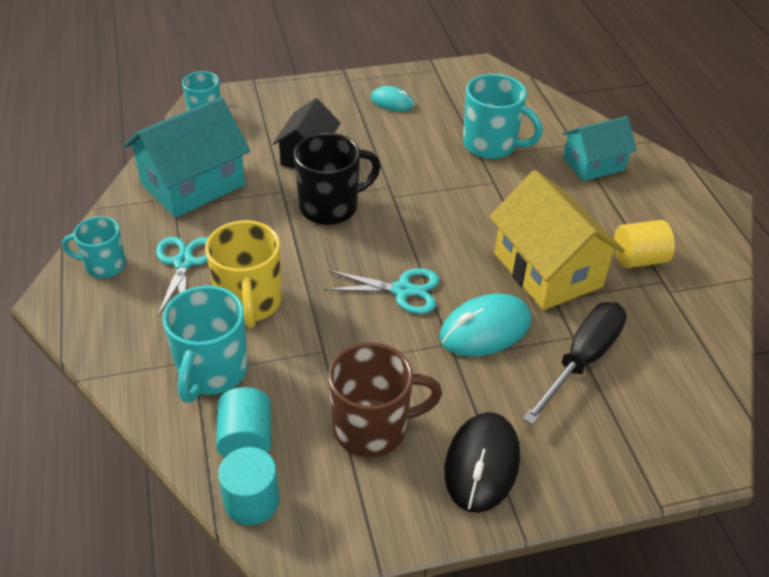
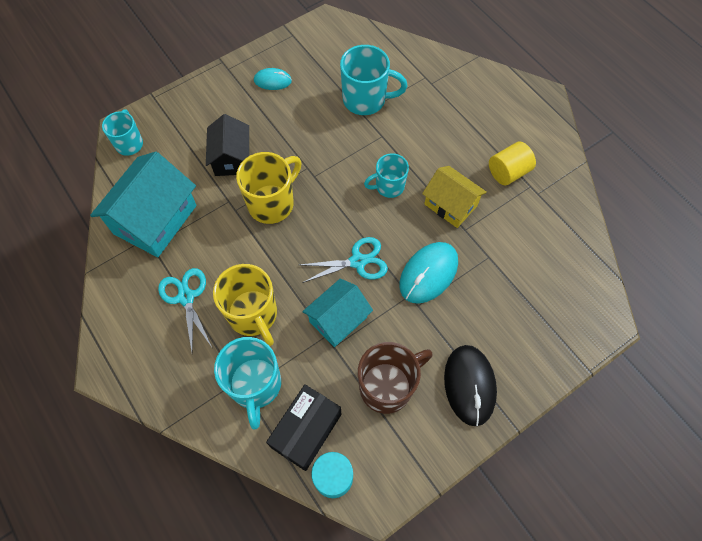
camera: 20 degrees left, 20 degrees up
turquoise mug [62,216,126,278] -> turquoise mug moved to [364,153,409,198]
turquoise cylinder [216,387,271,458] -> black box [266,384,342,471]
black mug [294,133,381,225] -> yellow mug [236,152,302,224]
yellow house [489,170,625,310] -> yellow house [422,166,487,228], size x0.63
black screwdriver [523,302,627,425] -> none
turquoise house [562,116,637,181] -> turquoise house moved to [302,278,373,347]

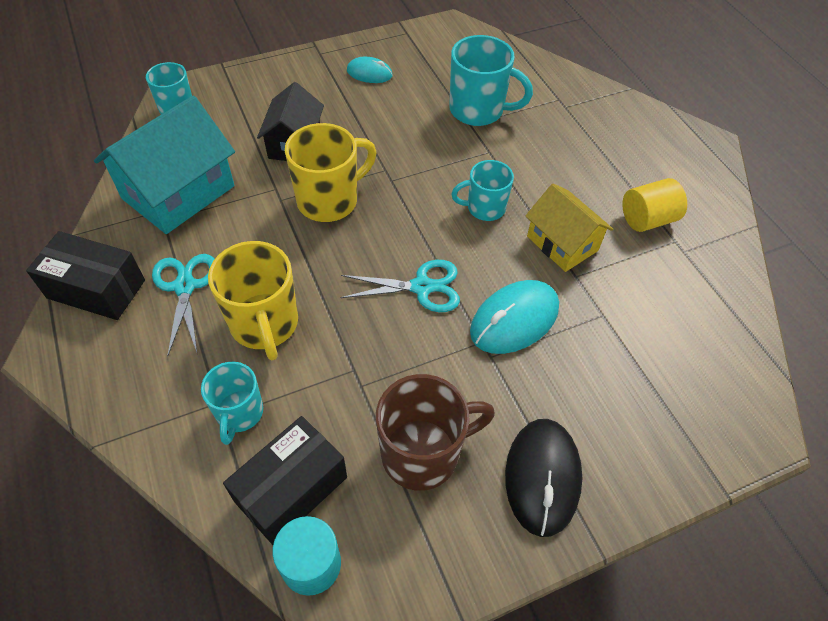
camera: 10 degrees right, 10 degrees down
turquoise mug [214,337,281,430] -> turquoise mug [201,362,263,445], size x0.63
turquoise house [302,278,373,347] -> none
none -> black box [26,231,145,320]

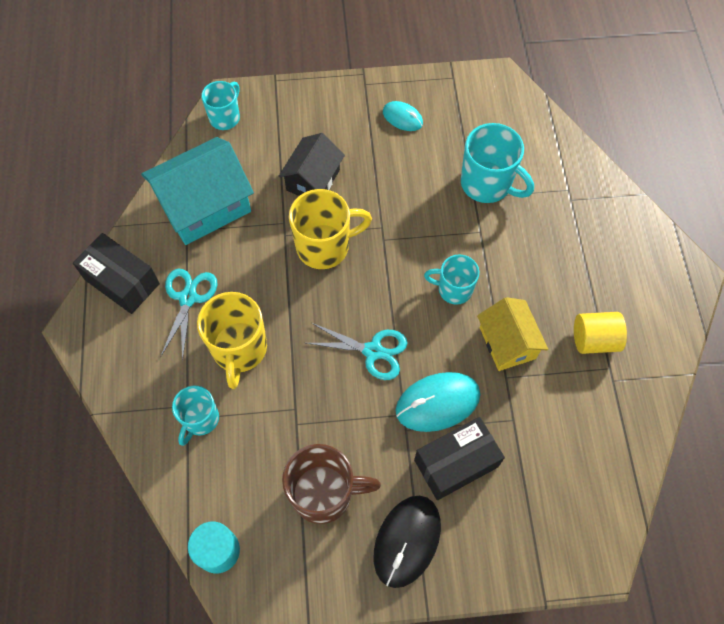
camera: 20 degrees right, 10 degrees up
black box [223,416,347,545] -> black box moved to [414,417,505,500]

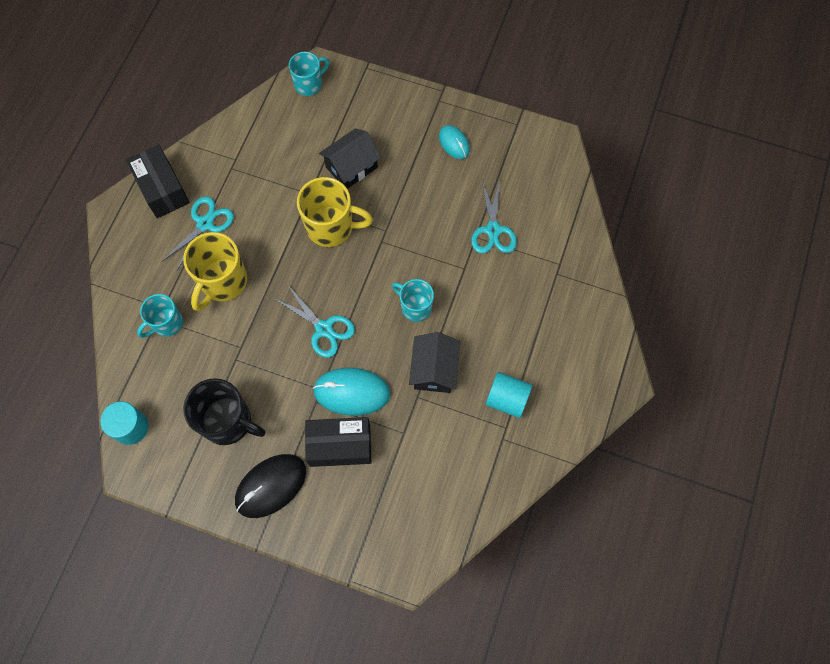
camera: 25 degrees right, 5 degrees up
turquoise house [141,137,254,245] -> none
brown mug [282,444,381,524] -> black mug [183,378,266,445]
turquoise mug [461,123,534,203] -> turquoise scissors [471,180,517,253]
yellow house [477,297,548,371] -> black house [409,332,460,393]
yellow cylinder [574,312,627,354] -> turquoise cylinder [486,372,532,418]

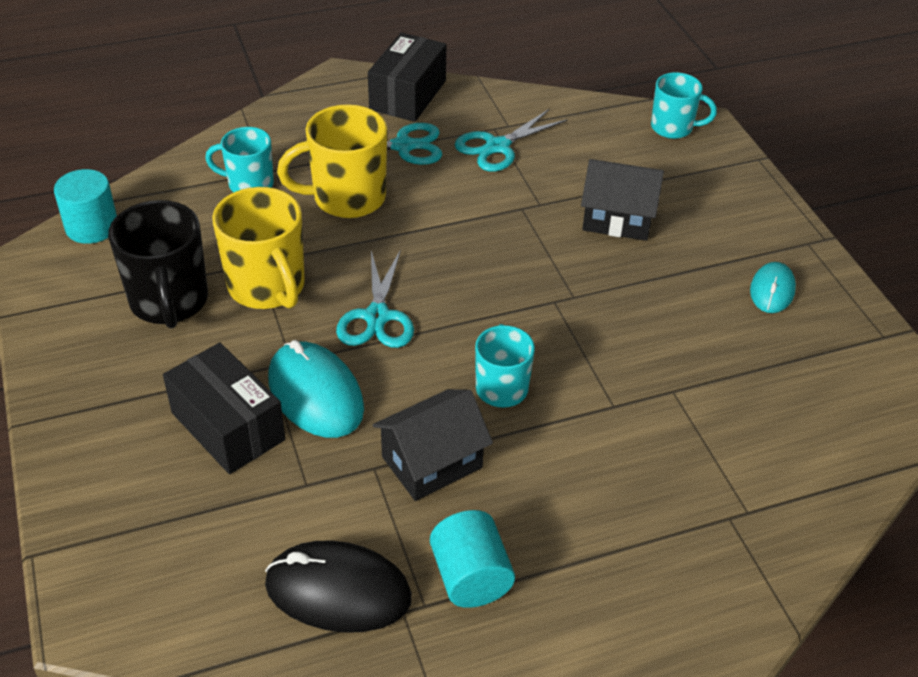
camera: 50 degrees right, 25 degrees down
black mouse [235,454,306,518] -> black mouse moved to [265,540,412,633]
yellow mug [297,177,373,247] -> yellow mug moved to [212,187,305,309]
turquoise scissors [471,180,517,253] -> turquoise scissors moved to [455,109,568,172]

